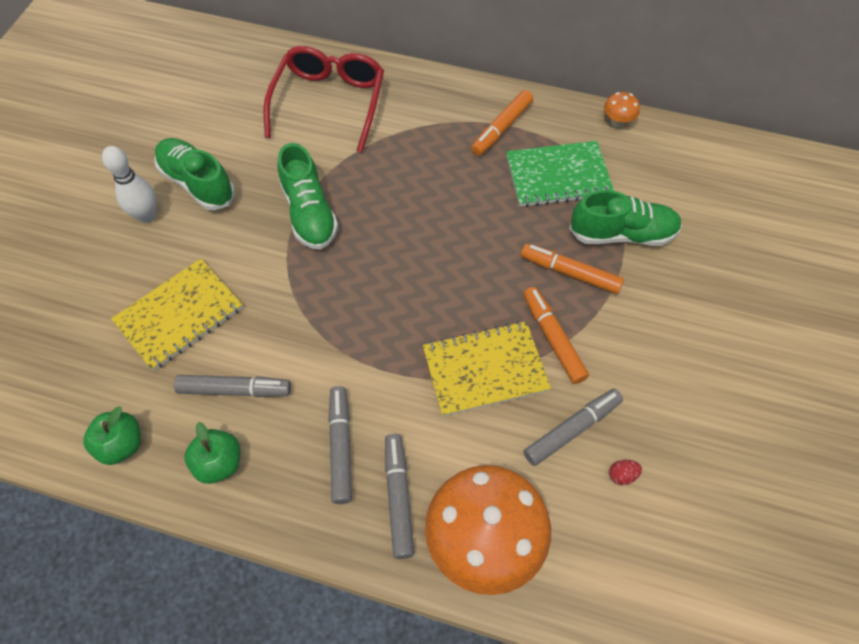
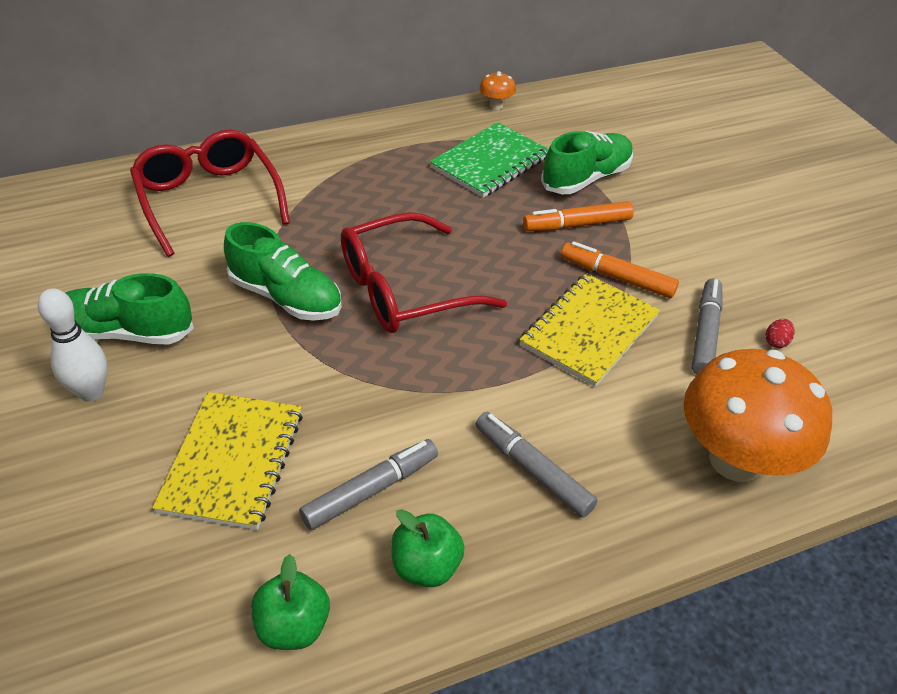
camera: 40 degrees left, 15 degrees down
grey marker [385,434,414,559] -> none
orange marker [471,90,533,156] -> none
none -> red glasses [341,212,507,333]

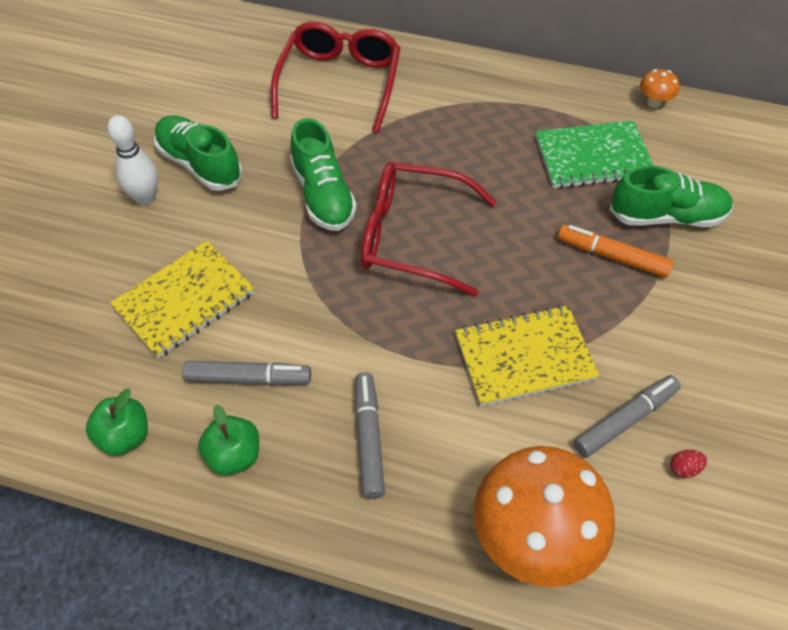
camera: 40 degrees right, 10 degrees up
orange marker [561,241,679,298] -> none

